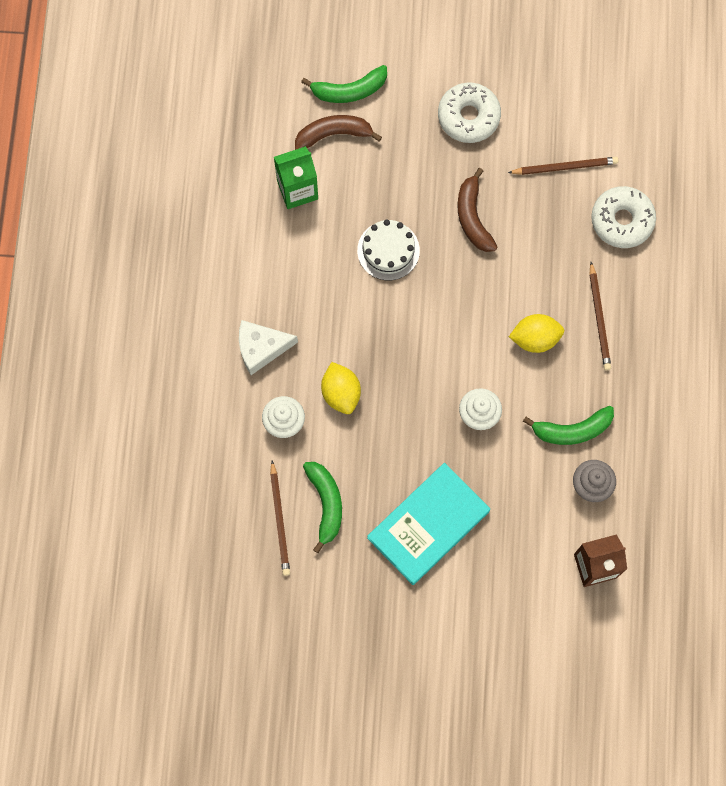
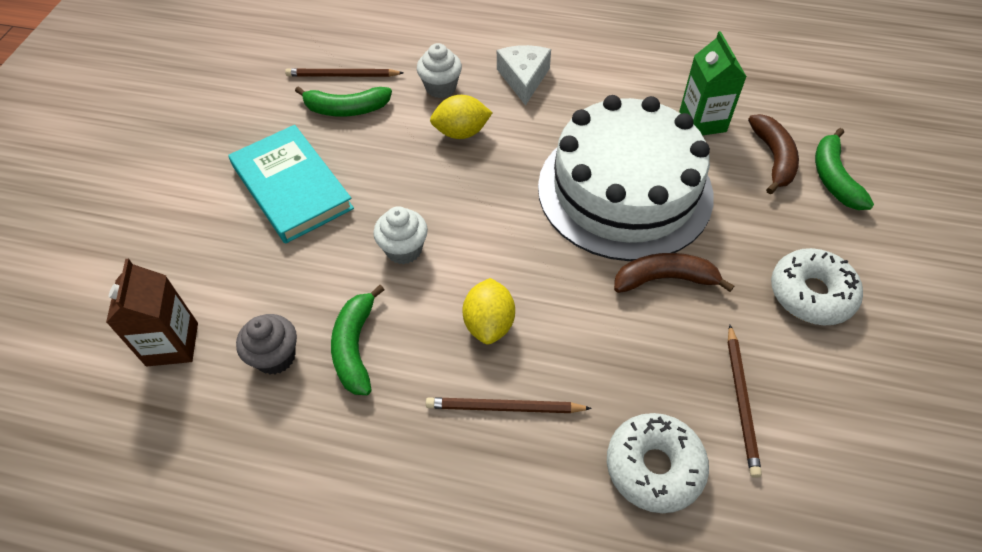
camera: 100 degrees right, 20 degrees down
white cake [357,219,420,280] -> white cake [538,95,714,261], size x2.32

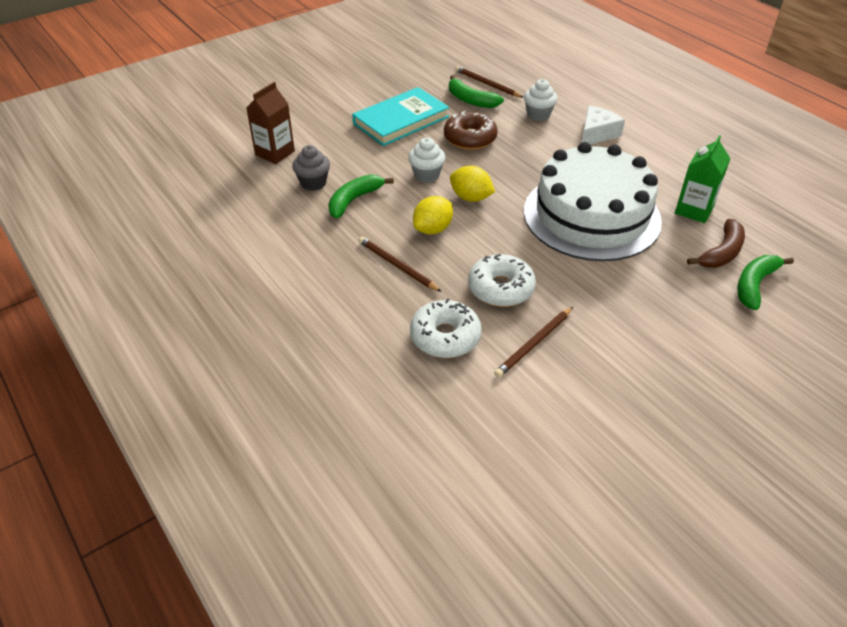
camera: 40 degrees right, 10 degrees down
turquoise book [228,125,354,244] -> turquoise book turned 45 degrees clockwise [352,87,450,146]
yellow lemon [430,95,492,139] -> yellow lemon moved to [450,166,495,202]
brown banana [614,253,734,293] -> none
white donut [771,248,863,325] -> white donut moved to [468,254,536,307]
none -> brown donut [444,111,498,150]

